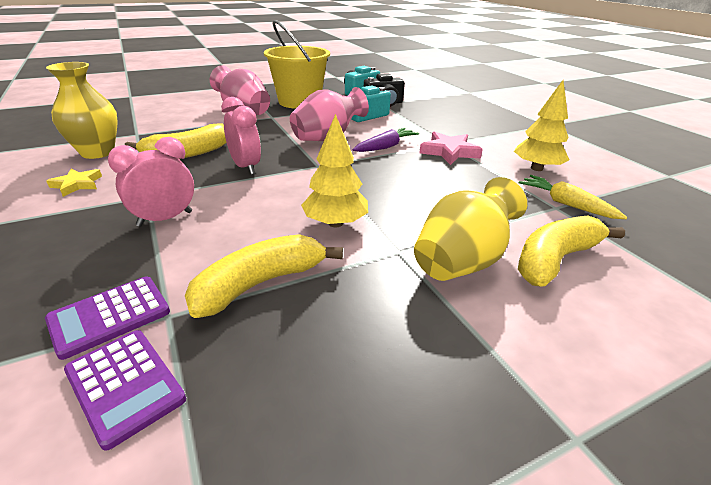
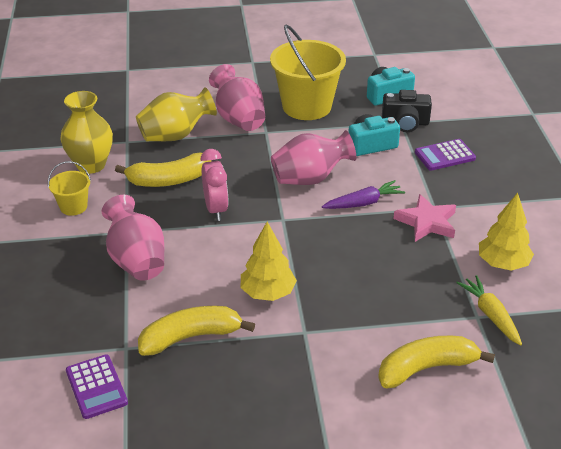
camera: 20 degrees right, 5 degrees up
purple calculator [45,277,170,360] -> purple calculator moved to [415,139,476,171]
yellow star [46,168,102,197] -> yellow bucket [48,161,91,216]
pink clock [108,137,194,227] -> pink vase [101,195,164,281]
yellow vase [414,177,527,281] -> yellow vase moved to [136,87,217,141]

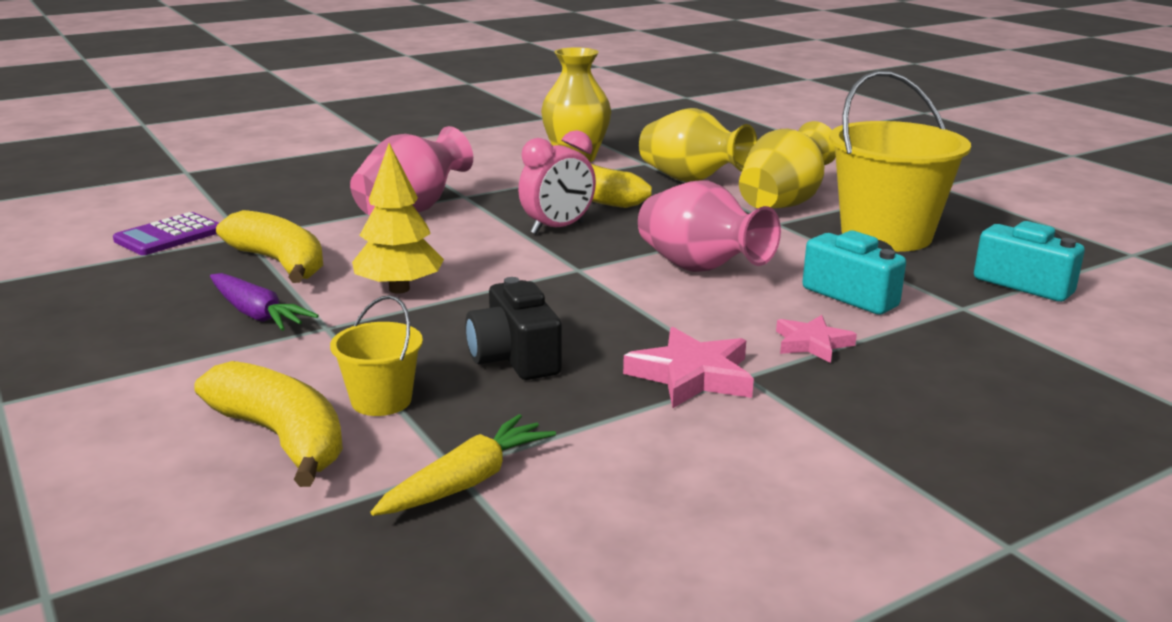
camera: 65 degrees right, 15 degrees down
yellow bucket [48,161,91,216] -> yellow bucket moved to [330,295,423,416]
pink vase [209,64,265,131] -> yellow vase [739,121,836,208]
purple carrot [322,180,405,209] -> purple carrot moved to [210,273,319,331]
black camera [382,90,432,132] -> black camera moved to [465,277,562,380]
purple calculator [415,139,476,171] -> none
yellow tree [479,193,534,271] -> none
none -> pink star [776,315,857,363]

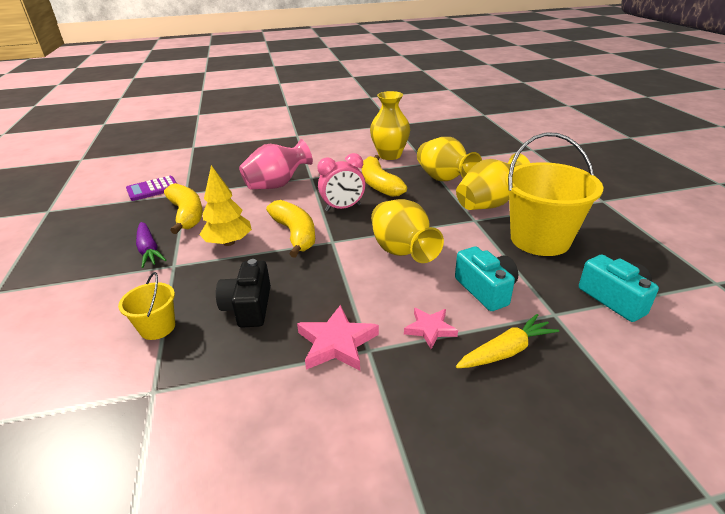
camera: 20 degrees right, 10 degrees up
yellow banana [194,361,343,487] -> yellow banana moved to [266,200,315,258]
yellow carrot [370,414,556,516] -> yellow carrot moved to [456,314,559,368]
pink vase [638,180,781,272] -> yellow vase [371,199,444,263]

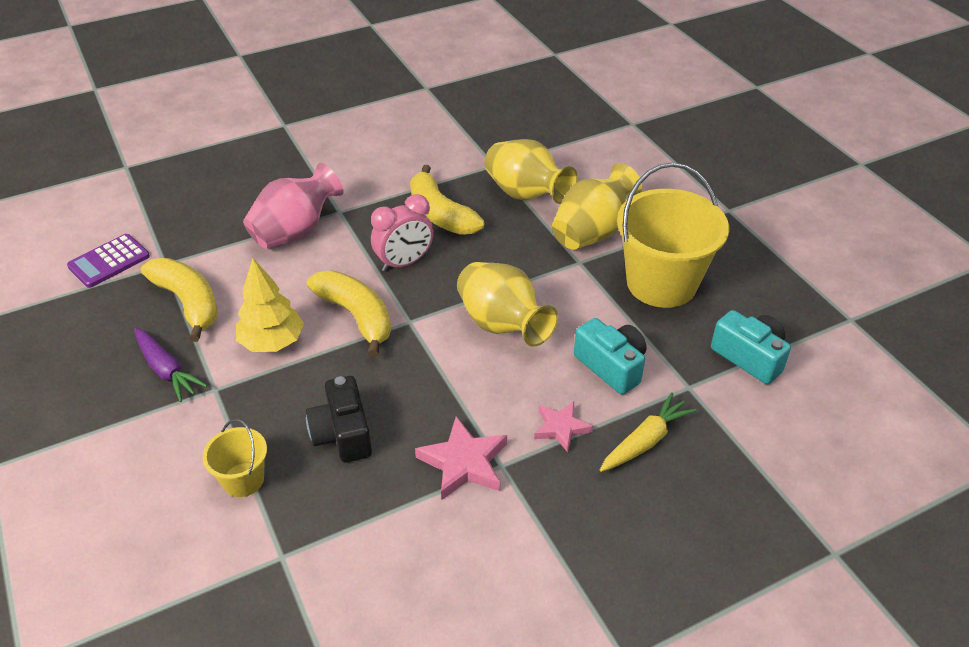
camera: 15 degrees left, 10 degrees up
yellow vase [370,91,410,160] -> none

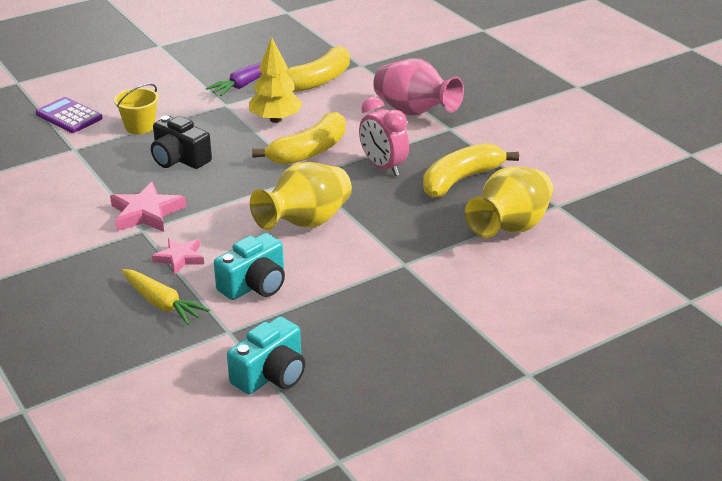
camera: 85 degrees right, 10 degrees down
purple calculator [67,234,150,288] -> purple calculator moved to [36,97,103,133]
black camera [306,376,372,462] -> black camera turned 120 degrees counterclockwise [151,116,212,169]
yellow vase [552,163,642,250] -> none
yellow bucket [617,163,729,308] -> none

